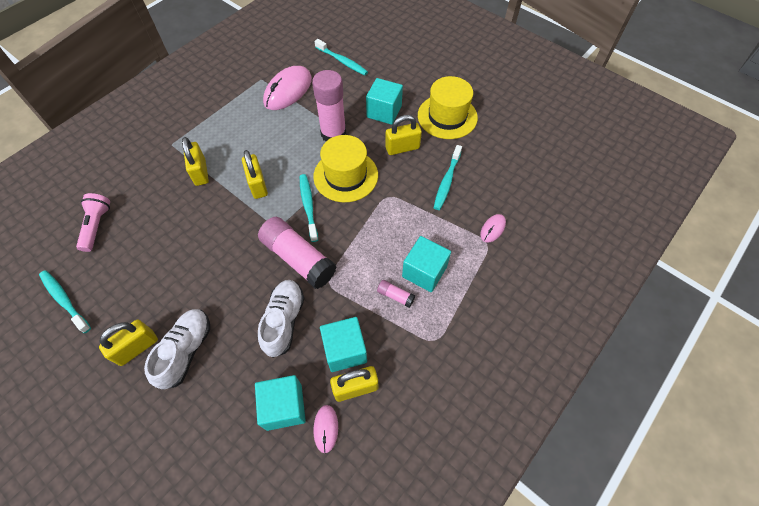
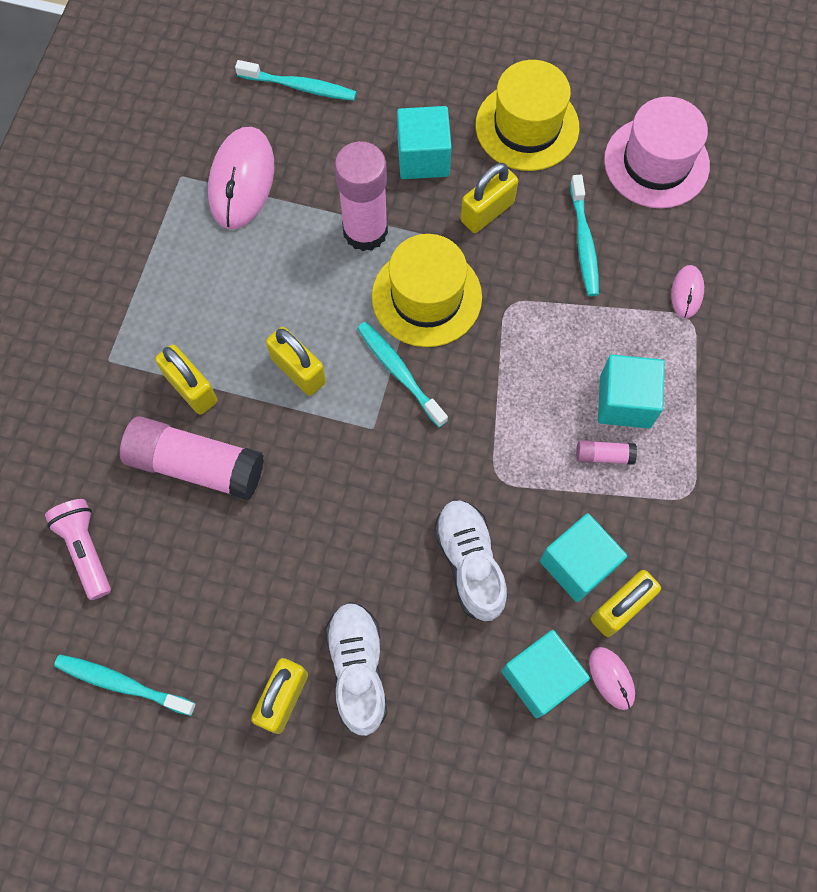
camera: 25 degrees left, 10 degrees up
pink glue stick [258,217,337,289] -> pink glue stick moved to [120,416,264,501]
none -> pink hat [604,96,710,208]

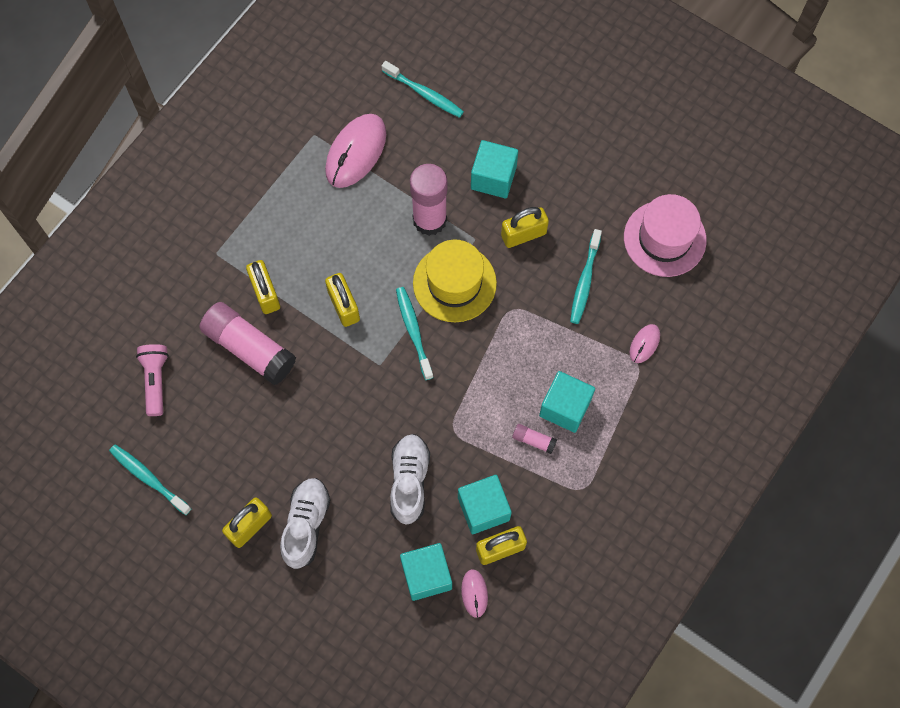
camera: 20 degrees right, 0 degrees up
yellow hat [476,60,579,171] -> none

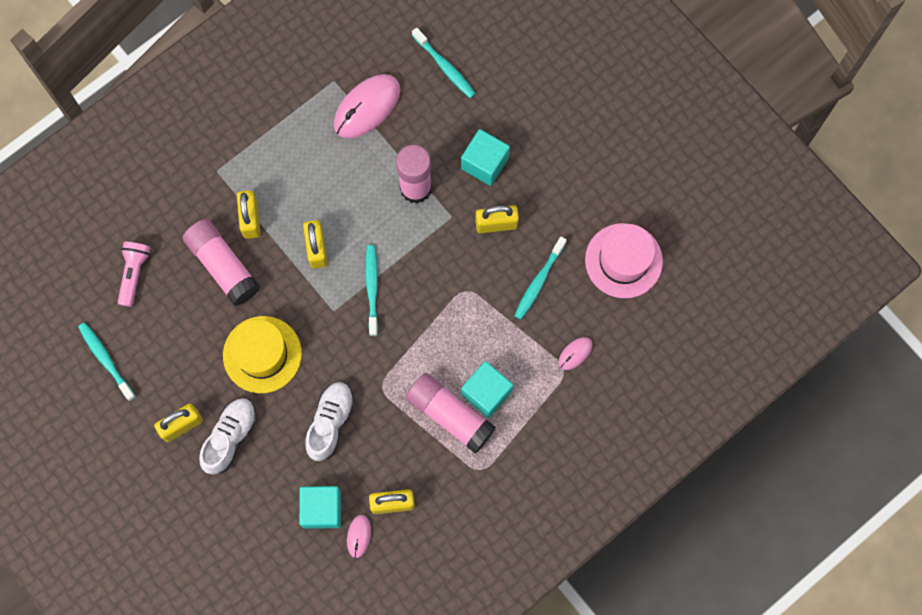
camera: 15 degrees right, 5 degrees up
yellow hat [413,239,497,322] -> yellow hat moved to [223,316,302,393]
turquoise cube [458,475,512,534] -> none
pink glue stick [512,424,557,454] -> pink glue stick [406,373,496,454], size x2.31

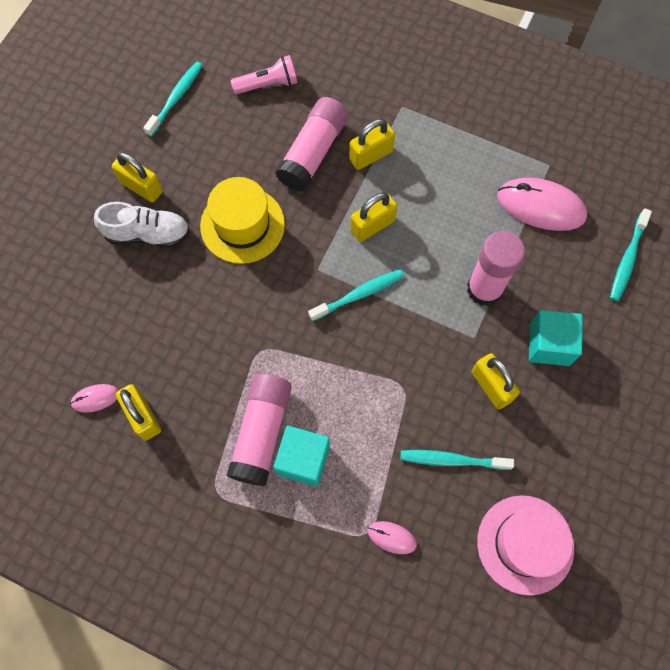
camera: 65 degrees right, 5 degrees down
turquoise cube [299,486,341,529] -> none
white shoe [305,382,355,461] -> none

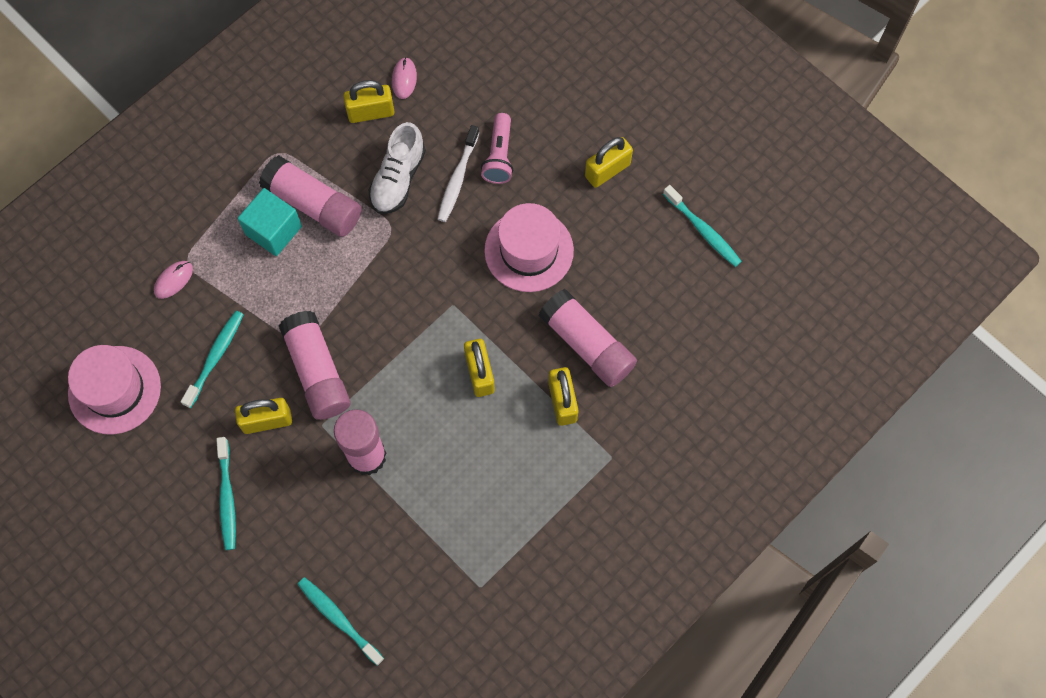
camera: 110 degrees right, 0 degrees up
white shoe [94,202,190,247] -> white shoe moved to [369,122,426,214]
yellow hat [200,177,285,264] -> pink hat [484,203,574,292]
pink flashlight [231,55,298,94] -> pink flashlight moved to [481,113,513,184]
turquoise toothbrush [308,269,404,321] -> turquoise toothbrush moved to [216,437,236,550]
pink mouse [497,178,587,231] -> none
turquoise cube [529,310,583,366] -> none
none -> pink glue stick [278,311,351,420]
none -> white toothbrush [438,125,480,222]

